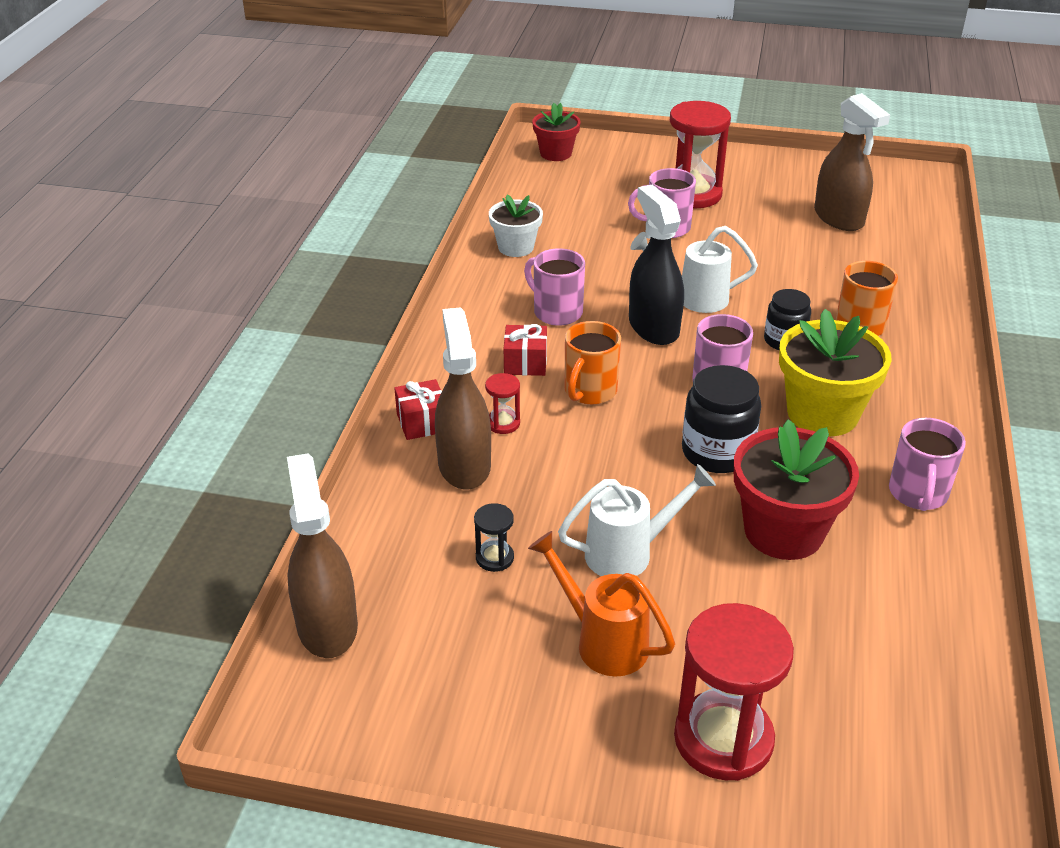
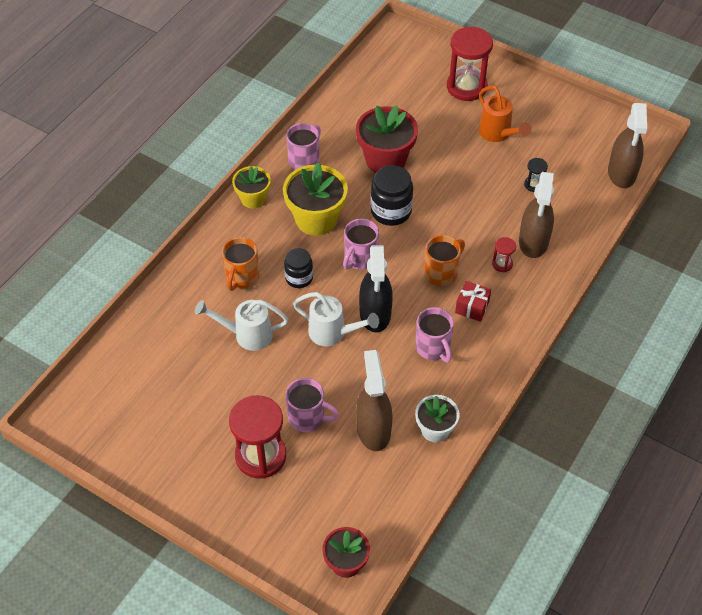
camera: 160 degrees left, 15 degrees up
red gift [394,379,442,440] -> none
white watering can [558,464,716,576] -> white watering can moved to [195,300,288,351]
brown spray bottle [814,93,890,231] -> brown spray bottle moved to [356,350,393,451]
none -> yellow flower pot [232,166,271,208]

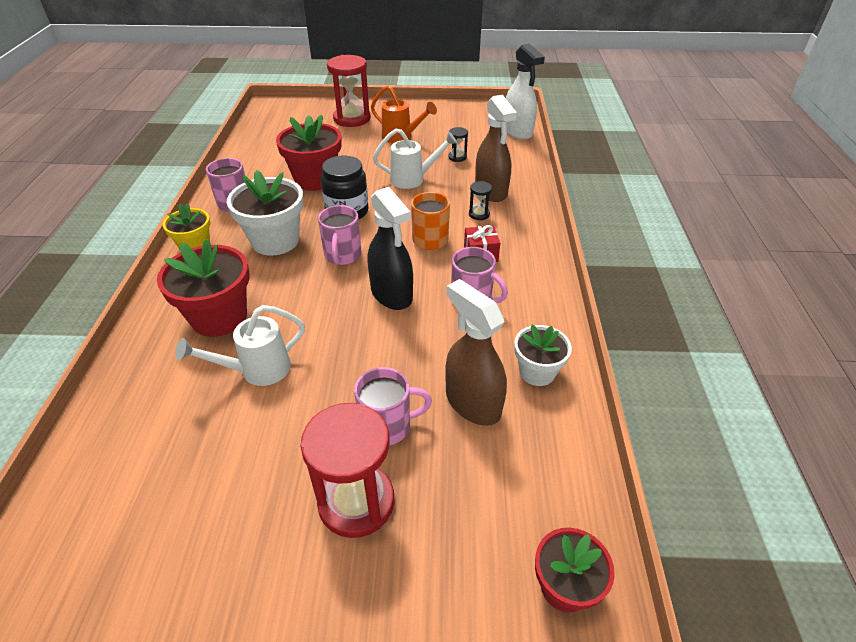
camera: 30 degrees left, 10 degrees down
orange mug [222,237,259,291] -> red flower pot [157,239,249,337]
yellow flower pot [283,162,348,236] -> white flower pot [227,170,304,256]
black jar [284,248,313,288] -> none
white watering can [293,292,379,346] -> white watering can moved to [373,129,457,189]
red hourglass [492,237,516,272] -> black hourglass [469,181,492,220]
brown spray bottle [608,103,647,188] -> white spray bottle [506,44,545,140]

